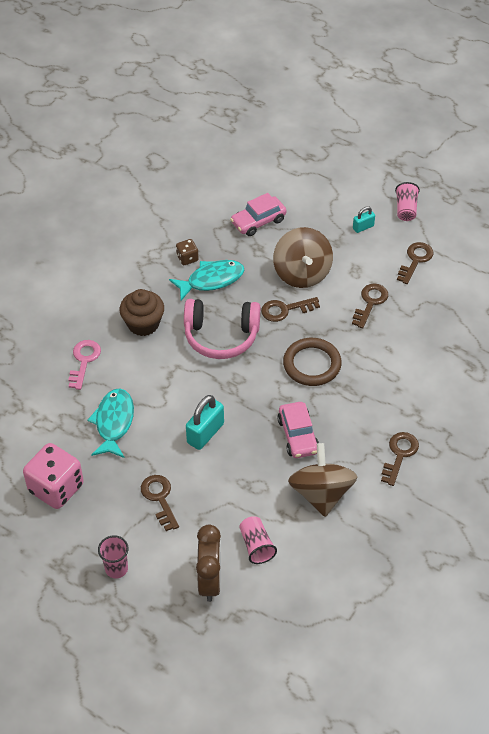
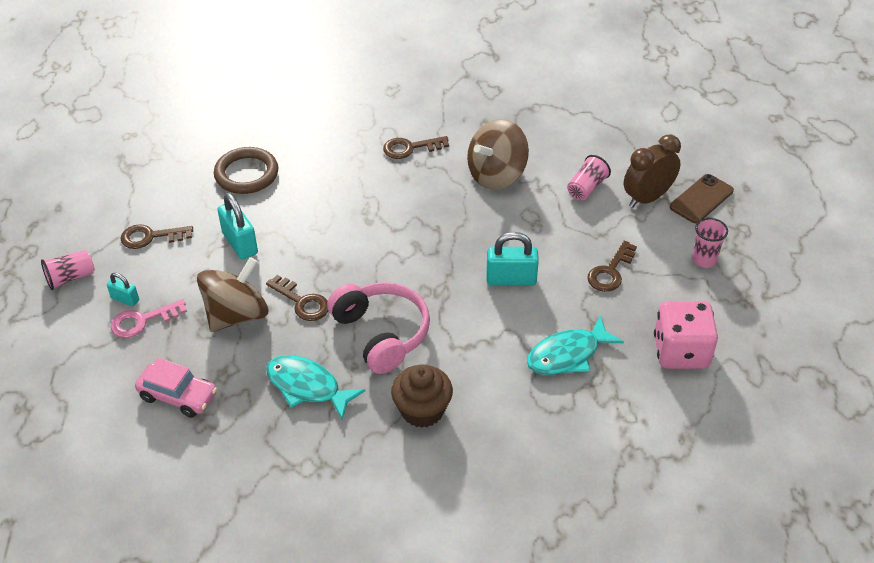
camera: 125 degrees left, 5 degrees down
pink key [68,340,101,390] -> pink key moved to [110,299,187,338]
brown dice [176,239,199,265] -> none
pink car [277,402,319,458] -> none
brown ring [283,338,342,386] -> brown ring moved to [214,147,279,194]
brown key [352,283,388,328] -> turquoise padlock [217,193,258,260]
none -> brown phone [670,174,734,223]

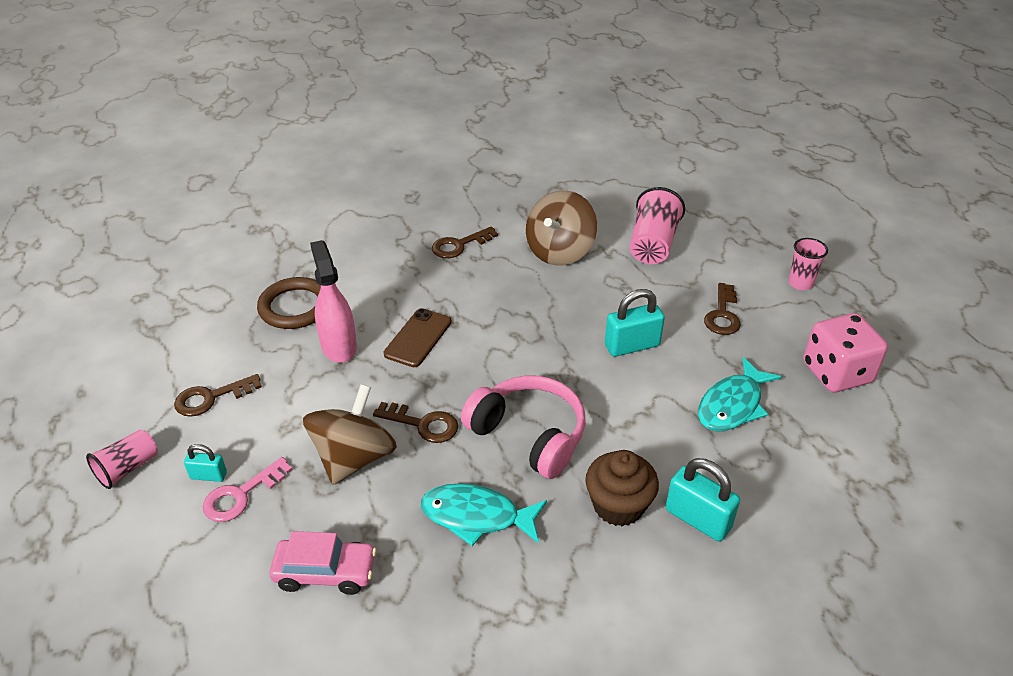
camera: 20 degrees left, 5 degrees down
turquoise padlock [217,193,258,260] -> turquoise padlock moved to [666,458,740,541]
pink cup [567,155,611,200] -> pink cup [629,187,685,264], size x1.61
brown clock [624,135,681,208] -> none
brown phone [670,174,734,223] -> brown phone moved to [384,308,452,367]
none -> pink spray bottle [310,240,357,363]

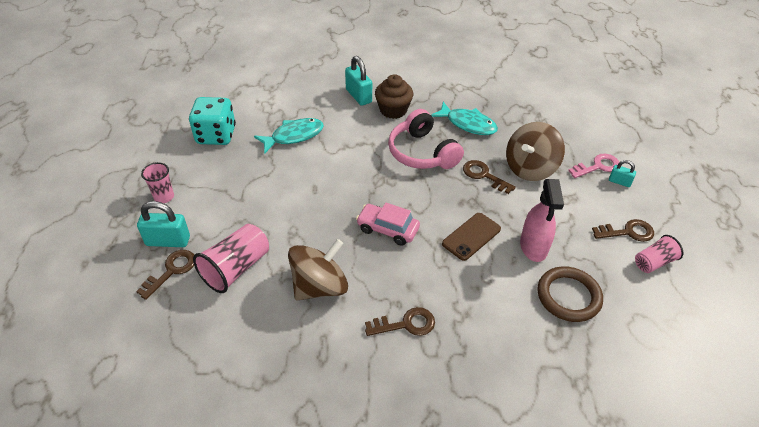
camera: 160 degrees left, 5 degrees up
pink cup [86,430,158,489] -> pink cup moved to [635,235,683,273]
pink car [269,531,376,595] -> pink car moved to [356,203,420,246]
turquoise padlock [605,289,665,357] -> turquoise padlock moved to [137,201,190,247]
brown key [704,283,741,335] -> brown key moved to [136,250,194,300]
pink dice [803,313,888,392] -> turquoise dice [189,97,236,145]

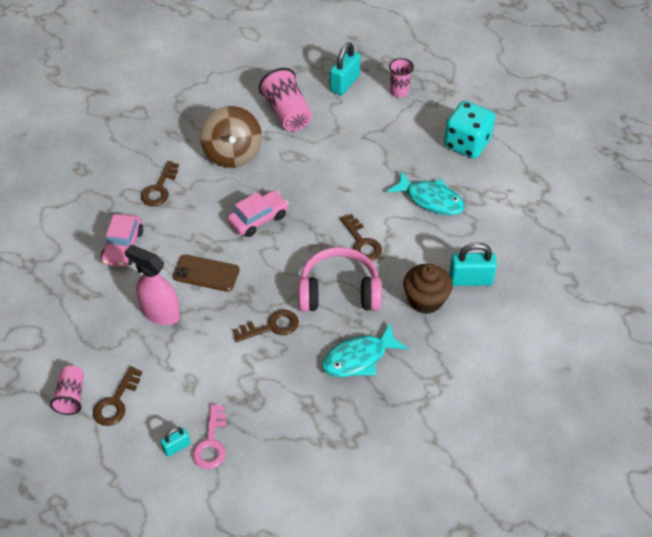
camera: 120 degrees right, 5 degrees up
brown key [136,250,194,300] -> brown key moved to [340,214,382,261]
turquoise fish [254,118,324,153] -> turquoise fish turned 60 degrees counterclockwise [387,171,465,215]
brown phone [442,213,501,261] -> brown phone turned 60 degrees counterclockwise [173,255,240,292]
brown spinning top [506,122,565,181] -> none
brown ring [538,266,603,322] -> none
none -> pink car [101,214,143,267]

